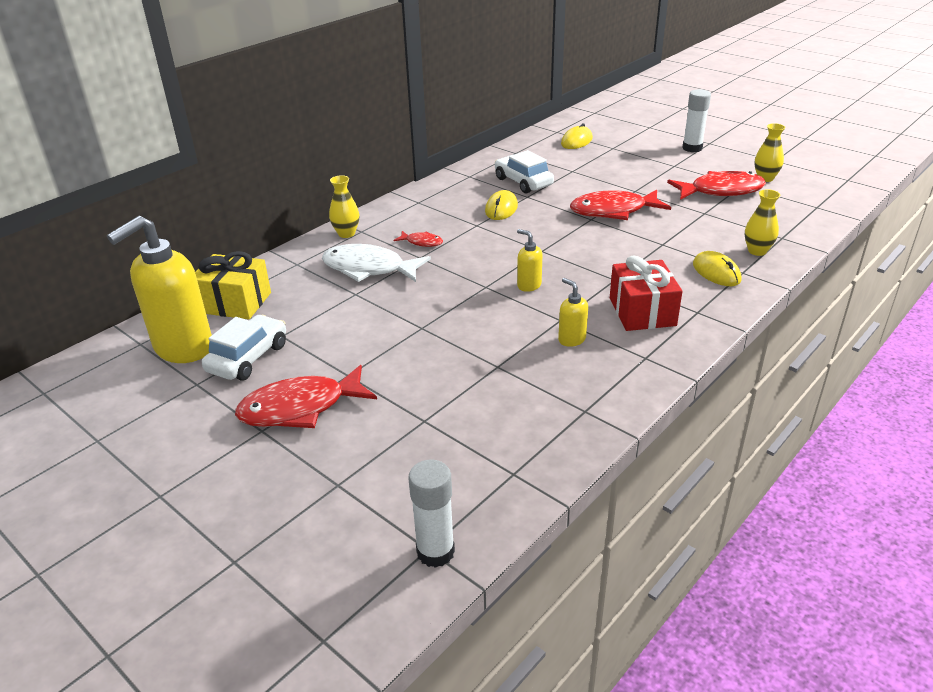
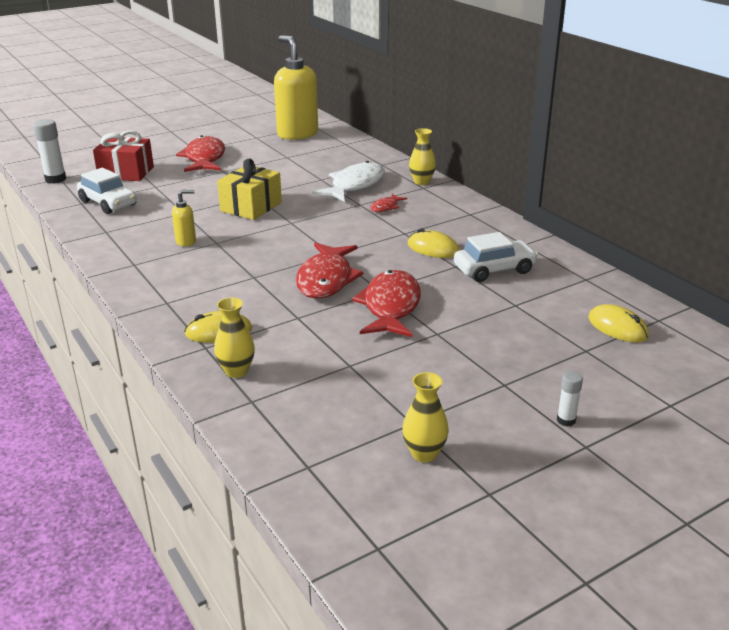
camera: 105 degrees right, 5 degrees down
yellow gift [195,251,271,319] -> yellow gift moved to [217,158,282,220]
white car [202,315,286,381] -> white car moved to [77,168,137,214]
yellow soap dispenser [517,229,542,292] -> none
red gift [610,255,682,331] -> red gift moved to [93,130,154,181]
red fish [667,171,766,200] -> red fish moved to [296,243,363,299]
white glue stick [682,89,711,152] -> white glue stick [557,371,583,426], size x0.56

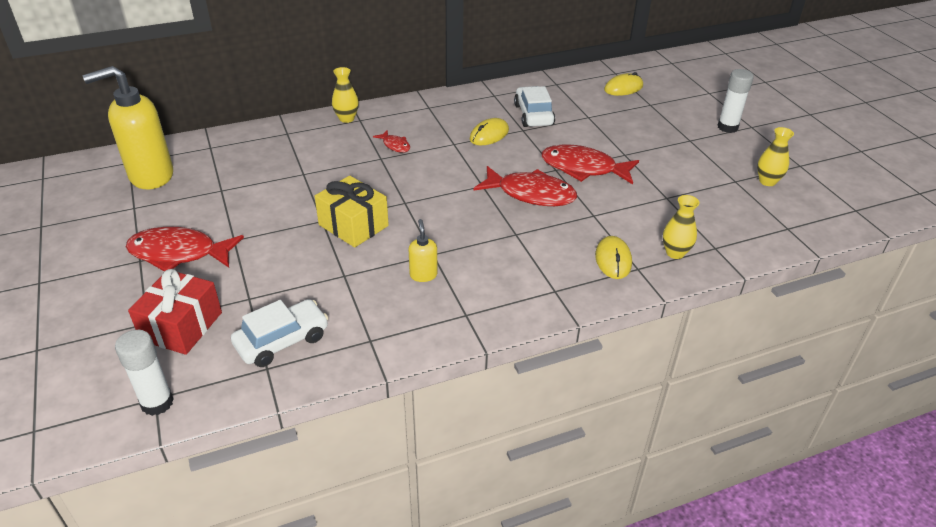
camera: 80 degrees left, 10 degrees up
white fish [312,161,385,202] -> none
white glue stick [557,371,583,426] -> white glue stick [717,69,754,133], size x1.78

